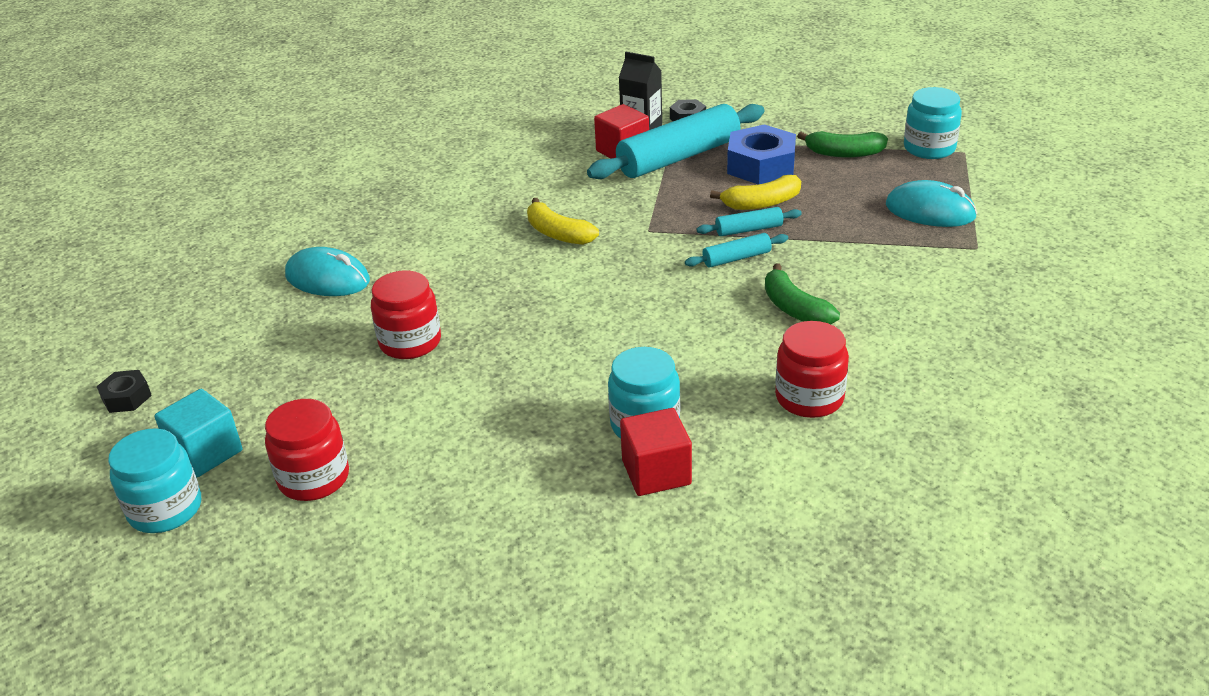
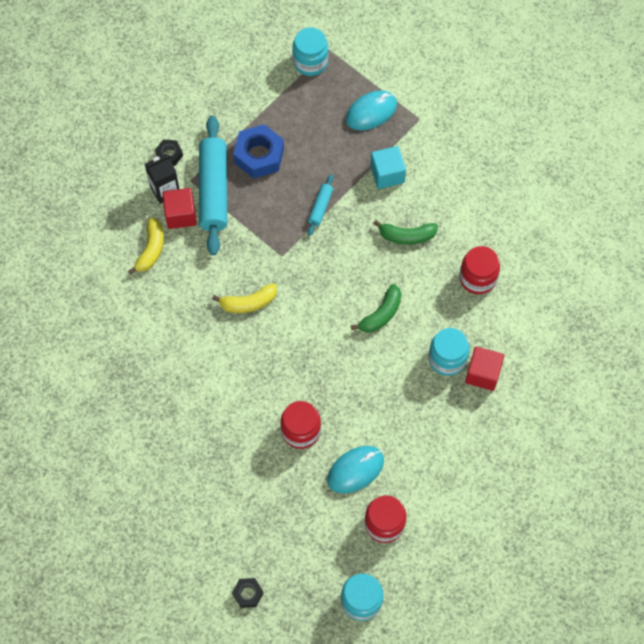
camera: 60 degrees left, 30 degrees up
turquoise cube [154,389,242,477] -> turquoise cube moved to [370,146,406,189]
turquoise mouse [285,247,370,296] -> turquoise mouse moved to [327,446,384,493]
turquoise rolling pin [685,233,788,268] -> none
yellow banana [710,175,801,210] -> yellow banana moved to [128,218,164,275]
green banana [797,131,888,158] -> green banana moved to [351,284,401,332]

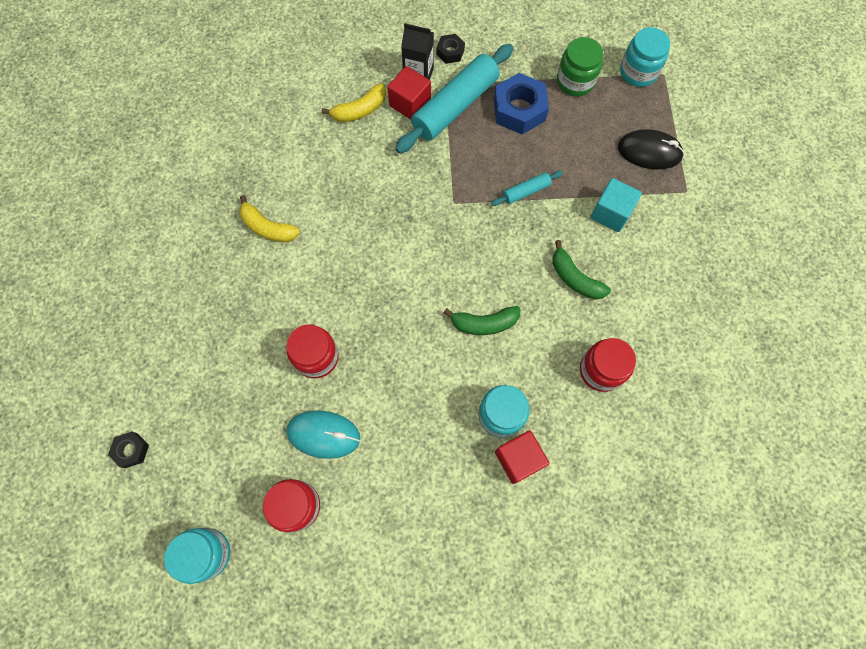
camera: 45 degrees right, 5 degrees up
yellow banana [212,283,277,313] -> yellow banana moved to [239,195,300,242]
turquoise mouse [346,90,397,130] -> black mouse [618,129,684,170]
none -> green jar [557,37,603,96]

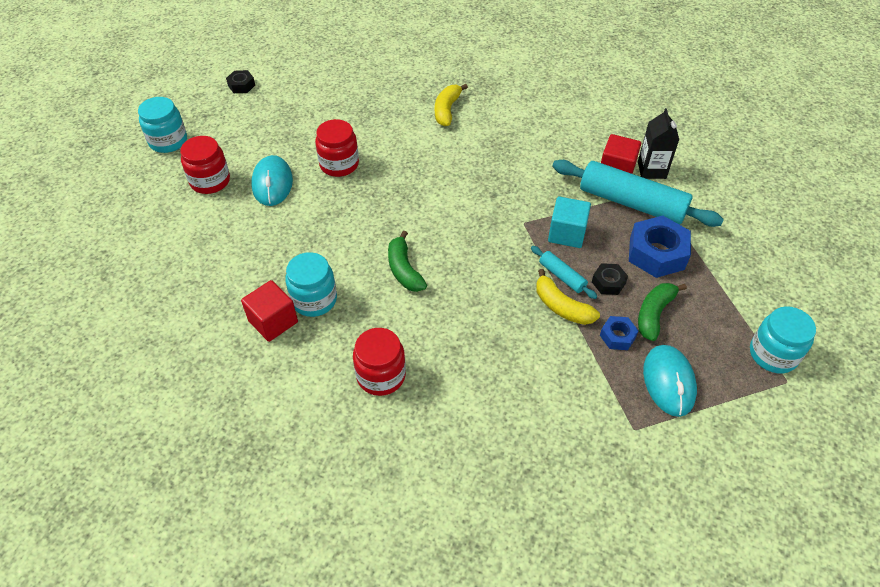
camera: 75 degrees right, 20 degrees down
yellow banana [322,83,386,122] -> yellow banana moved to [536,269,600,325]
black nut [436,34,465,64] -> black nut moved to [592,263,628,295]
green banana [552,240,611,299] -> green banana moved to [638,283,687,341]
green jar [557,37,603,96] -> none
turquoise cube [590,178,642,232] -> turquoise cube moved to [548,196,591,248]
black mouse [618,129,684,170] -> turquoise mouse [643,345,697,417]
none -> blue nut [600,316,638,350]

